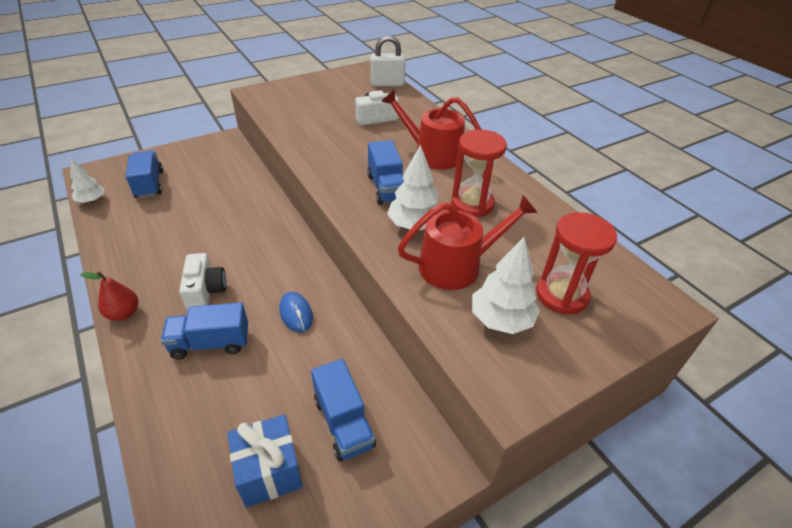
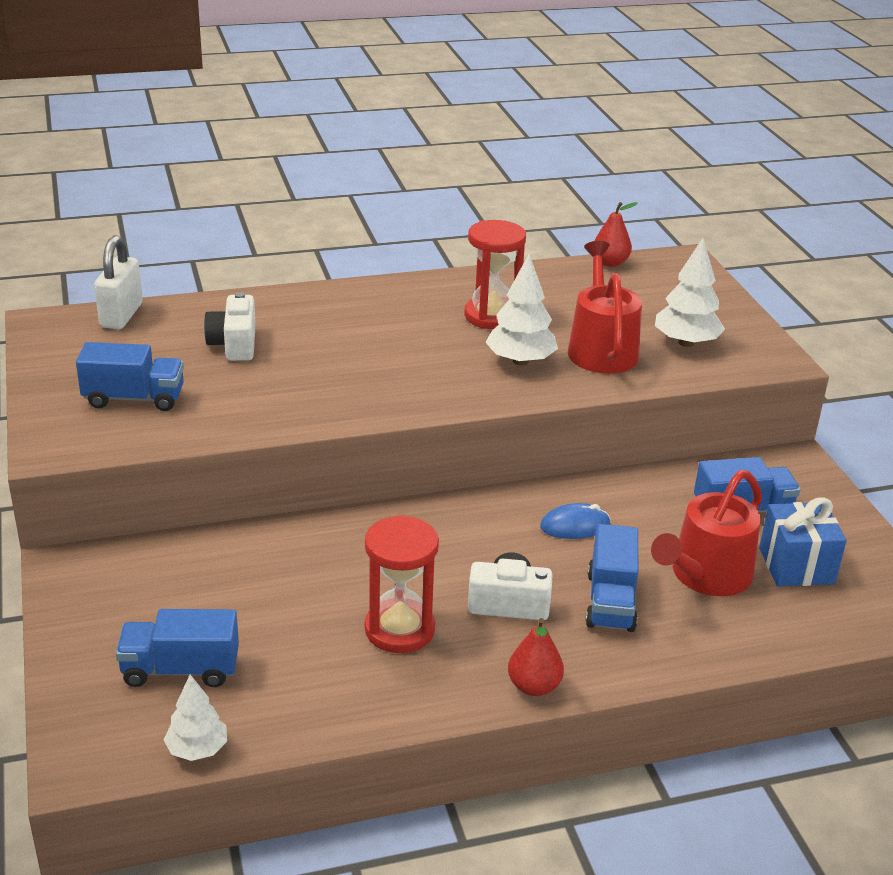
camera: 75 degrees left, 10 degrees down
blue truck [367,140,404,205] -> blue truck moved to [76,342,184,411]
red watering can [381,89,482,170] -> red watering can moved to [651,470,762,596]
red hourglass [536,212,617,315] -> red hourglass moved to [365,515,439,653]
none -> red pear [594,202,638,267]

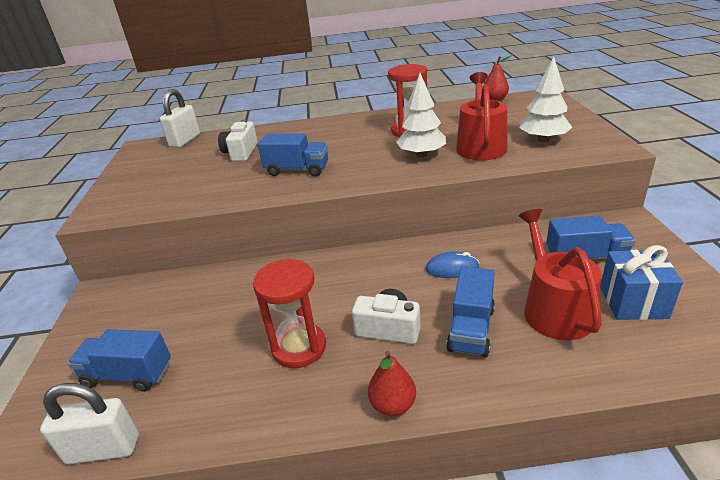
camera: 15 degrees right, 0 degrees up
blue truck [76,342,184,411] -> blue truck moved to [258,133,328,177]
white tree [164,674,227,761] -> white padlock [40,383,139,464]
red watering can [651,470,762,596] -> red watering can turned 120 degrees clockwise [519,209,602,340]

